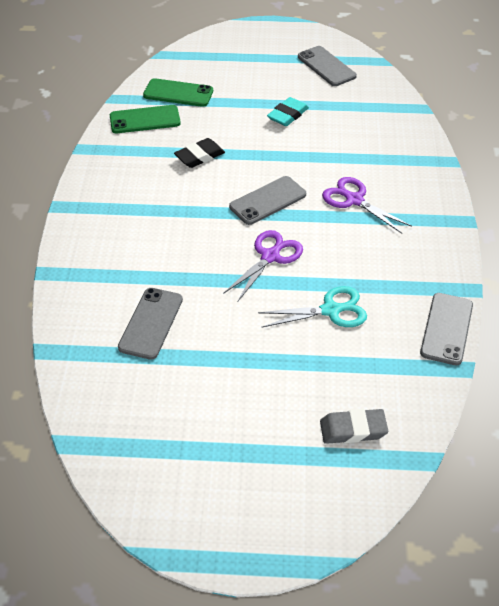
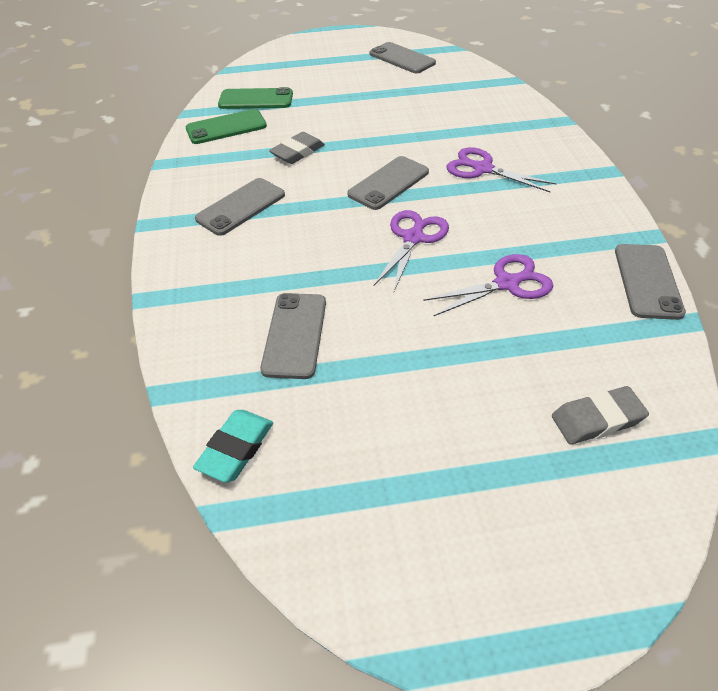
camera: 10 degrees left, 0 degrees up
black eraser [174,138,225,168] -> grey eraser [269,132,325,164]
turquoise scissors [258,286,367,327] -> purple scissors [423,254,553,317]
turquoise eraser [267,97,309,126] -> turquoise eraser moved to [193,410,273,482]
none -> grey phone [195,178,285,236]

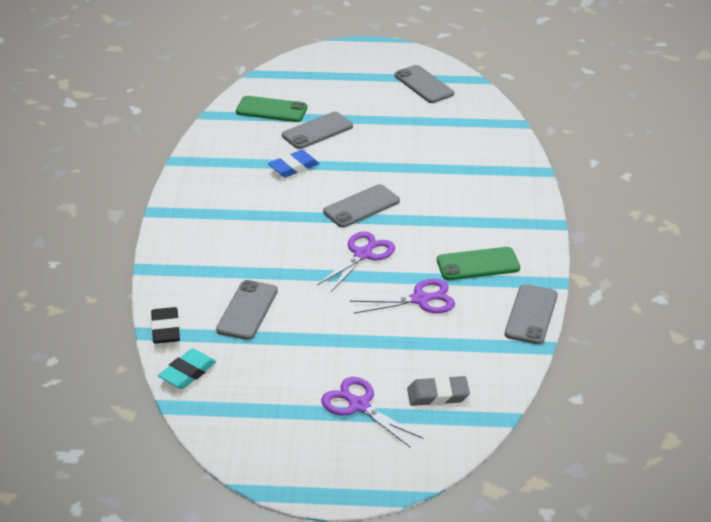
camera: 10 degrees right, 10 degrees down
green phone [186,109,267,144] -> green phone moved to [437,247,520,280]
grey phone [195,178,285,236] -> grey phone moved to [282,112,353,149]
grey eraser [269,132,325,164] -> blue eraser [268,150,319,177]
purple scissors [446,147,557,192] -> purple scissors moved to [321,377,423,448]
none -> black eraser [151,307,180,344]

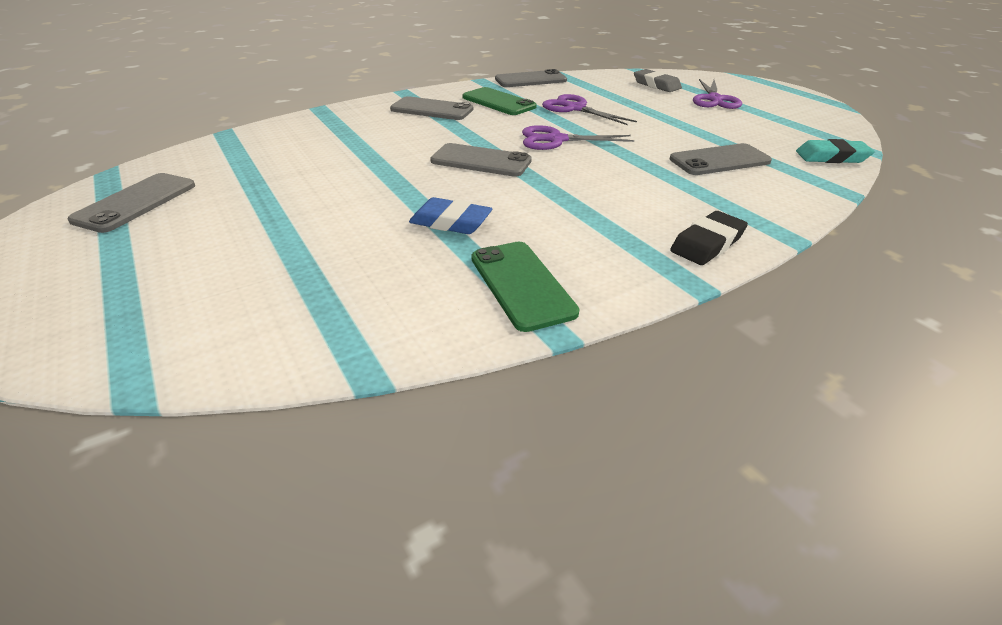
camera: 125 degrees left, 0 degrees up
black eraser [151,307,180,344] -> black eraser moved to [670,211,748,265]
green phone [236,96,307,122] -> green phone moved to [472,242,579,332]
grey phone [282,112,353,149] -> grey phone moved to [390,96,473,120]

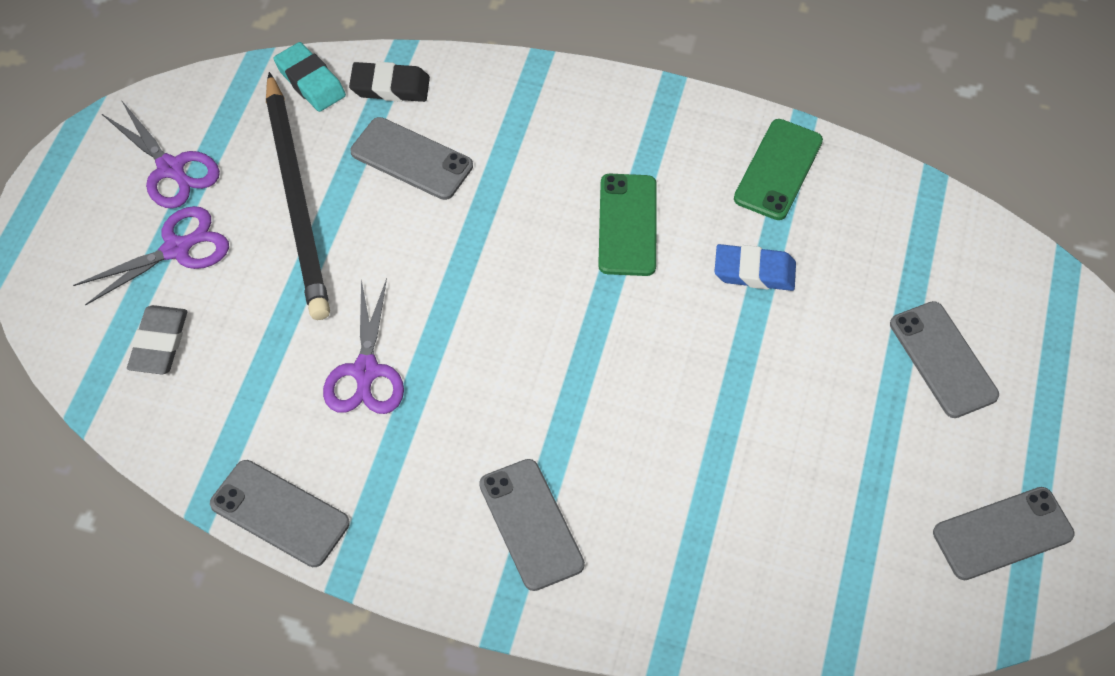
camera: 135 degrees left, 20 degrees up
blue eraser [409,197,492,234] -> blue eraser turned 60 degrees counterclockwise [714,244,796,291]
grey phone [430,143,532,177] -> grey phone moved to [890,301,999,418]
green phone [462,87,537,115] -> green phone moved to [598,174,657,276]
purple scissors [522,125,634,150] -> purple scissors moved to [102,101,220,209]
black eraser [670,211,748,265] -> black eraser moved to [349,62,430,102]
none -> black pencil [266,72,330,320]

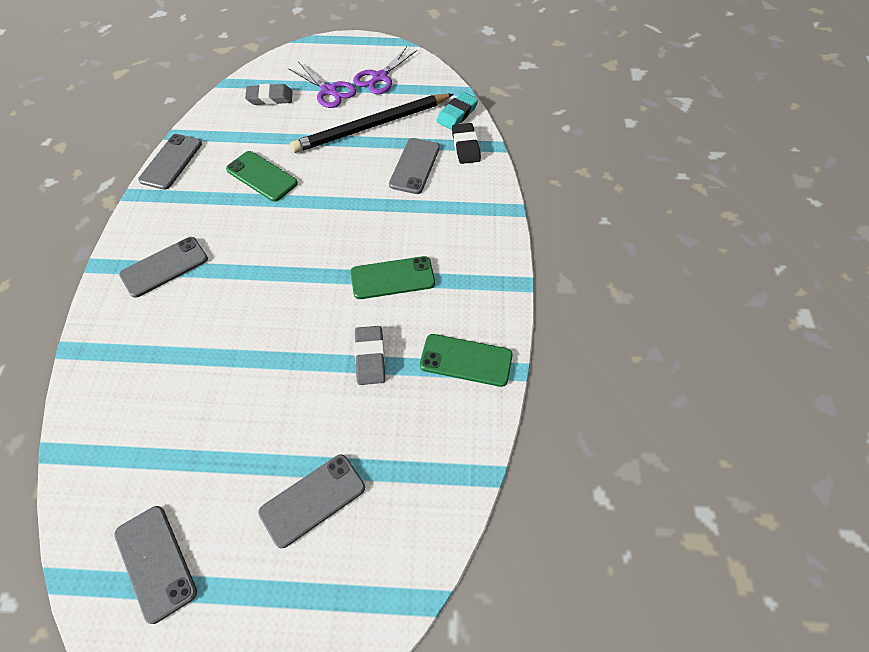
camera: 80 degrees right, 0 degrees up
purple scissors [323,278,404,414] -> green phone [226,151,298,202]
blue eraser [714,244,796,291] -> grey eraser [354,326,385,385]

